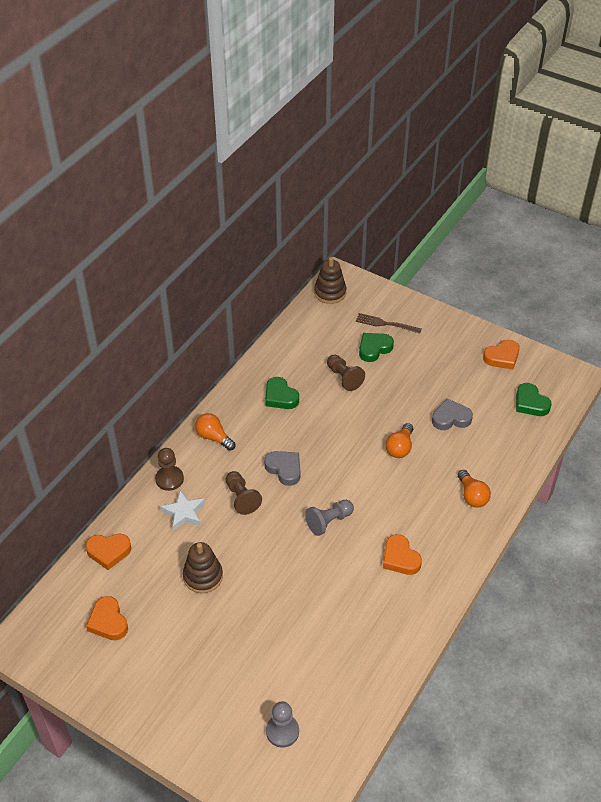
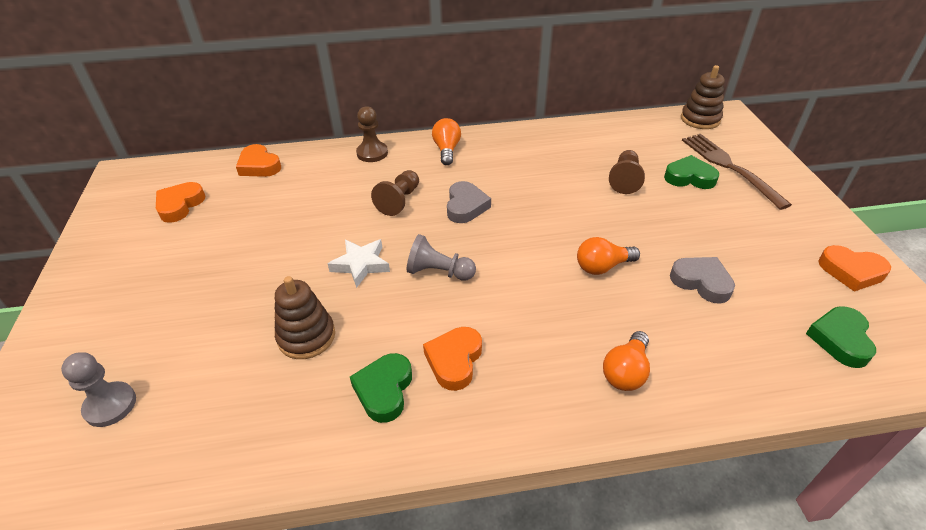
camera: 50 degrees right, 5 degrees down
white star [160,490,205,531] -> white star moved to [328,239,390,288]
brown stacking toy [183,542,223,593] -> brown stacking toy moved to [275,276,335,359]
green heart [265,377,299,409] -> green heart moved to [350,353,412,423]
brown fork [356,313,422,334] -> brown fork [682,134,792,210], size x1.55

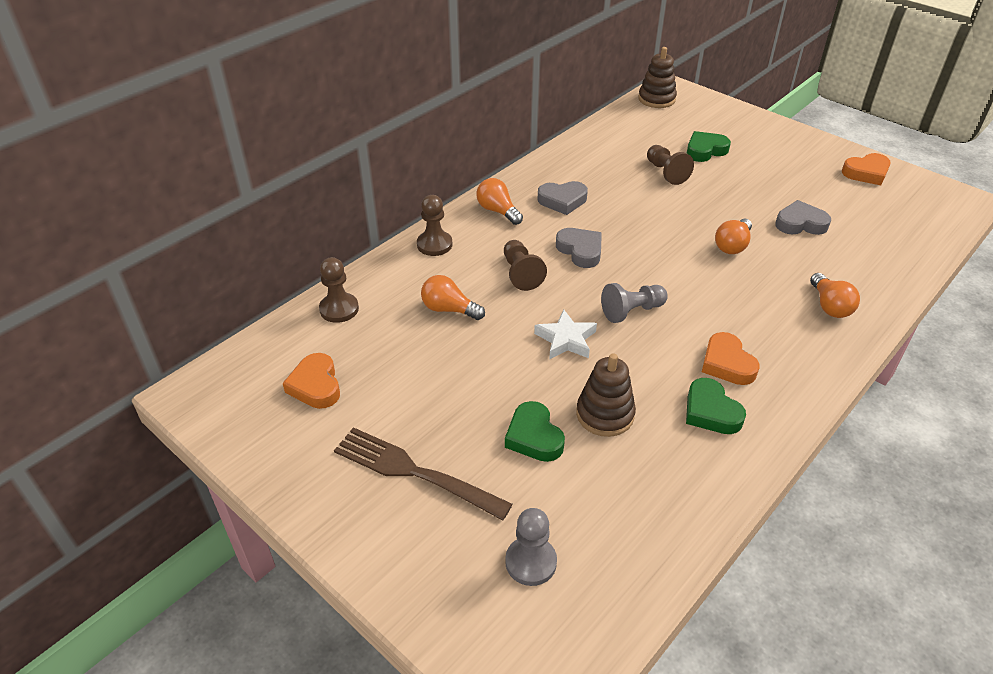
camera: 40 degrees left, 0 degrees up
orange heart [236,144,281,177] -> brown pawn [319,257,359,323]
brown fork [682,134,792,210] -> brown fork moved to [334,427,513,521]
green heart [806,306,876,368] -> green heart moved to [505,401,565,462]
none -> orange light bulb [421,275,485,320]
none -> grey heart [537,181,588,215]

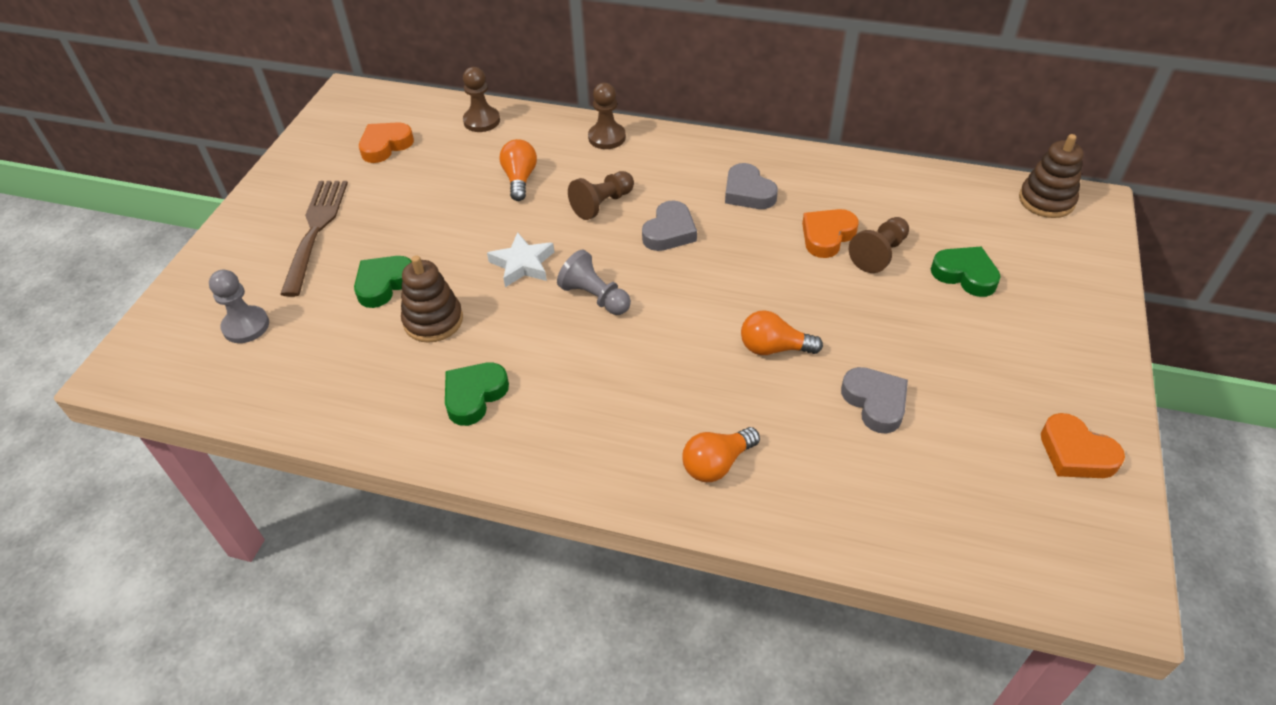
camera: 65 degrees right, 5 degrees up
orange light bulb [476,178,523,225] -> none
orange heart [702,332,759,385] -> orange heart moved to [802,209,859,258]

